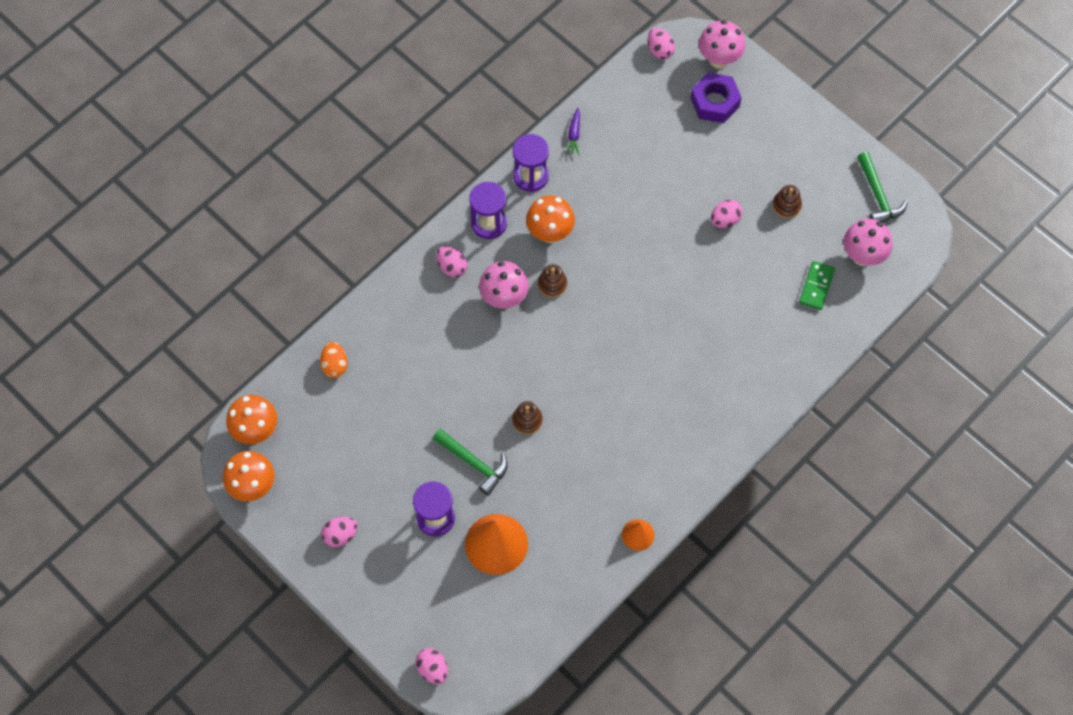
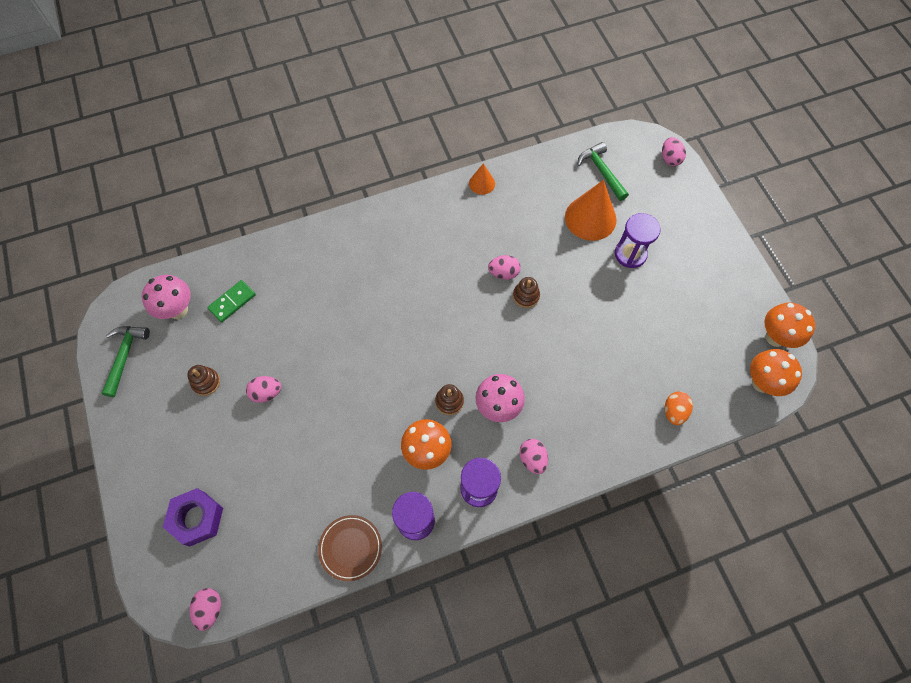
camera: 155 degrees left, 0 degrees up
pink egg [321,517,358,547] -> pink egg moved to [488,255,521,280]
green hammer [433,429,508,496] -> green hammer moved to [577,142,629,201]
purple carrot [565,108,580,155] -> brown plate [318,515,382,581]
pink mushroom [699,20,745,69] -> none

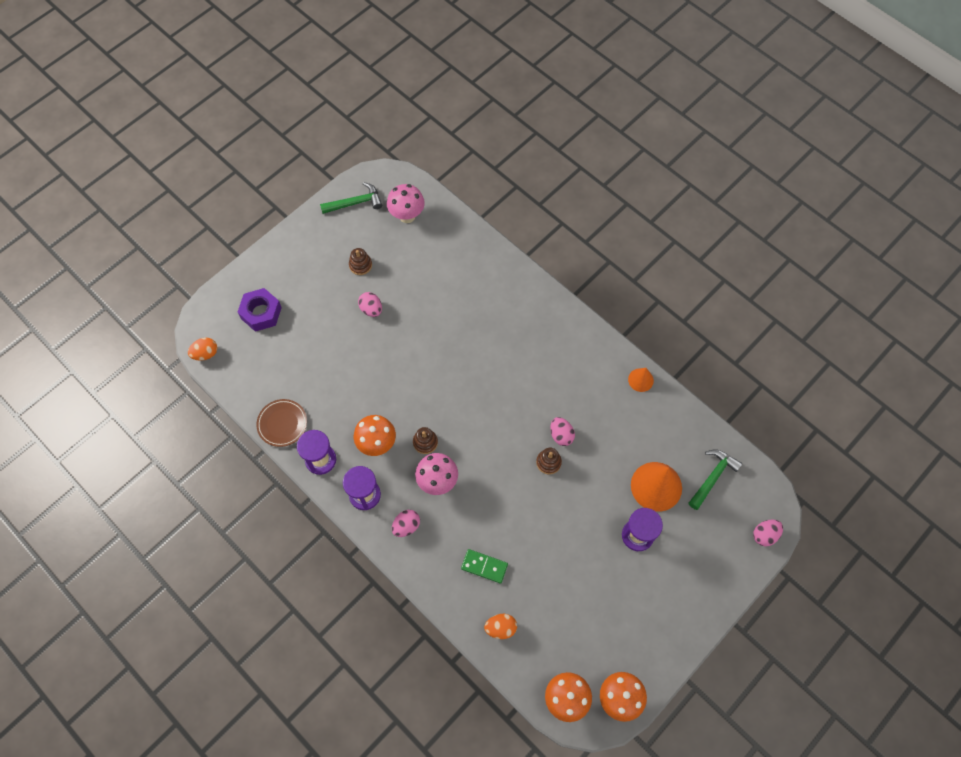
camera: 65 degrees right, 0 degrees up
pink egg [189,588,221,631] -> orange egg [188,337,217,361]
green domino [207,280,256,323] -> green domino moved to [461,549,508,583]

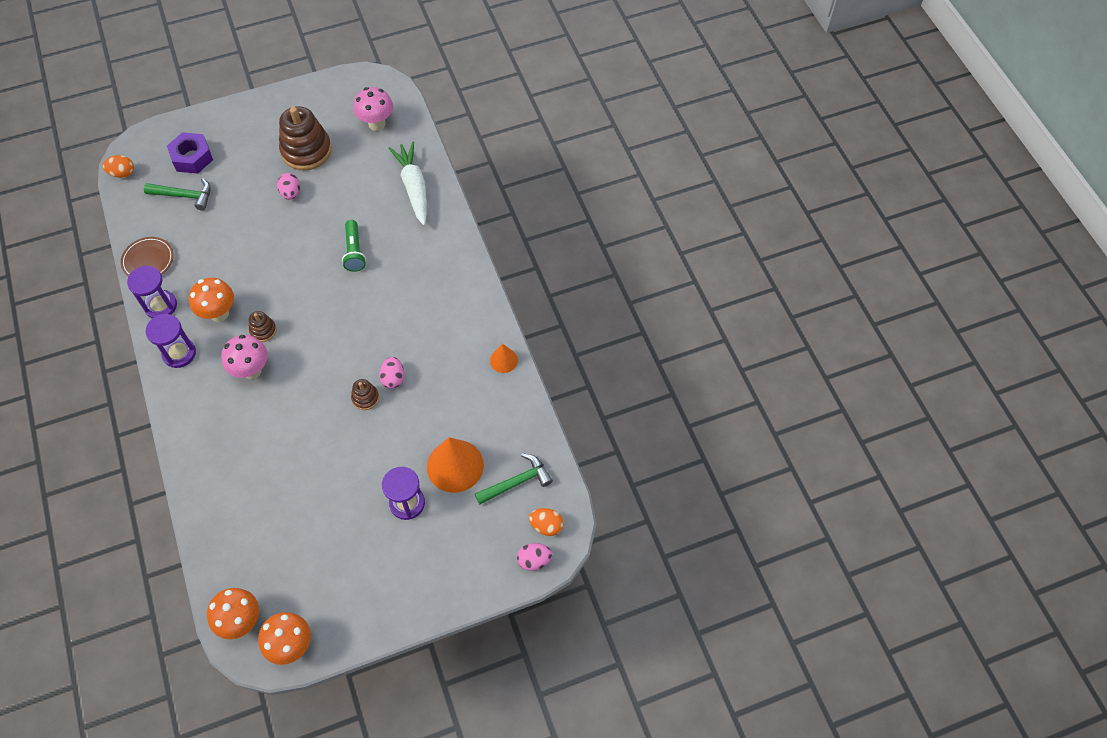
camera: 25 degrees right, 5 degrees down
green hammer [320,182,382,214] -> green hammer moved to [144,178,211,211]
brown stacking toy [349,248,372,275] -> brown stacking toy [279,106,332,170], size x2.11
pink egg [392,510,420,537] -> none
green domino [461,549,508,583] -> none
orange egg [484,614,517,639] -> orange egg moved to [529,508,564,536]
none -> green flashlight [342,220,366,272]
none -> white carrot [389,141,427,226]

